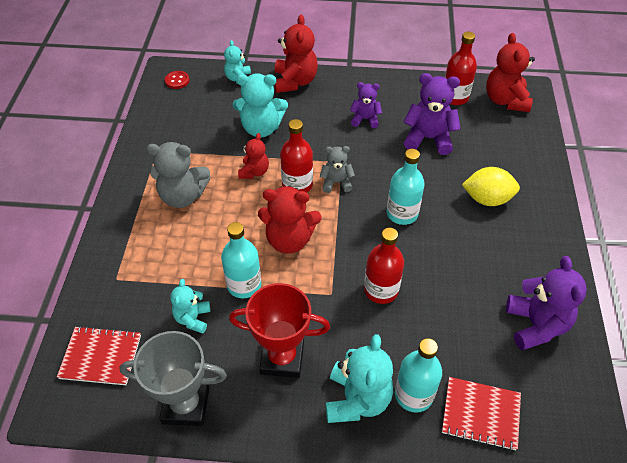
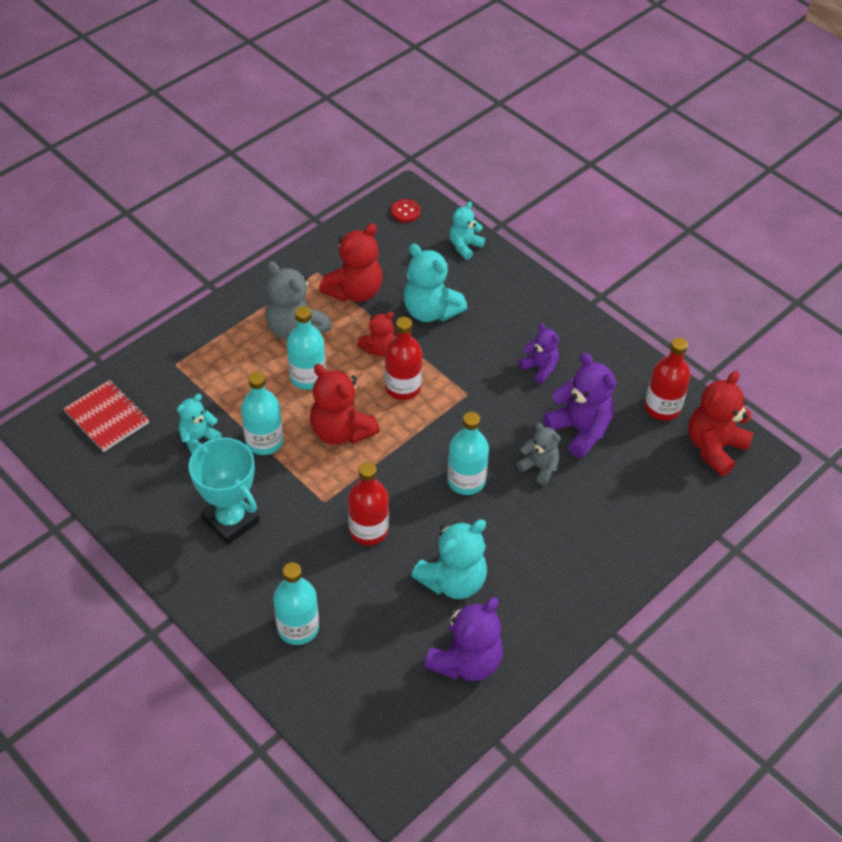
camera: 40 degrees right, 0 degrees up
grey trophy [119,331,227,426] -> none
red trophy [229,283,330,378] -> turquoise trophy [189,438,260,545]
red teddy bear [274,15,318,93] -> red teddy bear moved to [319,223,382,302]
grey teddy bear [320,146,355,193] -> grey teddy bear moved to [517,423,561,485]
turquoise teddy bear [326,334,393,423] -> turquoise teddy bear moved to [411,520,487,599]
red notebook [442,377,521,451] -> none
yellow lemon [462,167,520,206] -> none
none -> turquoise bottle [287,306,326,390]

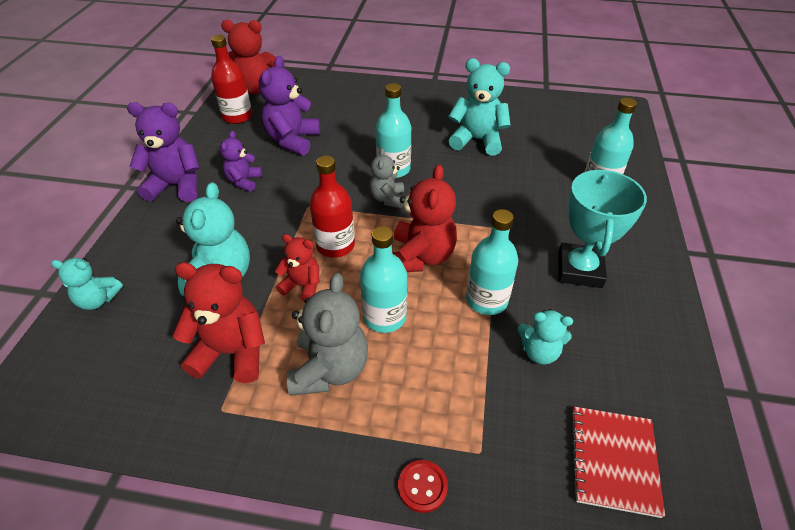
camera: 125 degrees left, 5 degrees down
red bottle [348,462,389,545] -> none
red button [391,199,420,222] -> red button moved to [398,460,448,513]
purple teddy bear [424,597,503,681] -> purple teddy bear moved to [127,102,200,202]
grey teddy bear [517,423,561,485] -> grey teddy bear moved to [369,148,404,208]

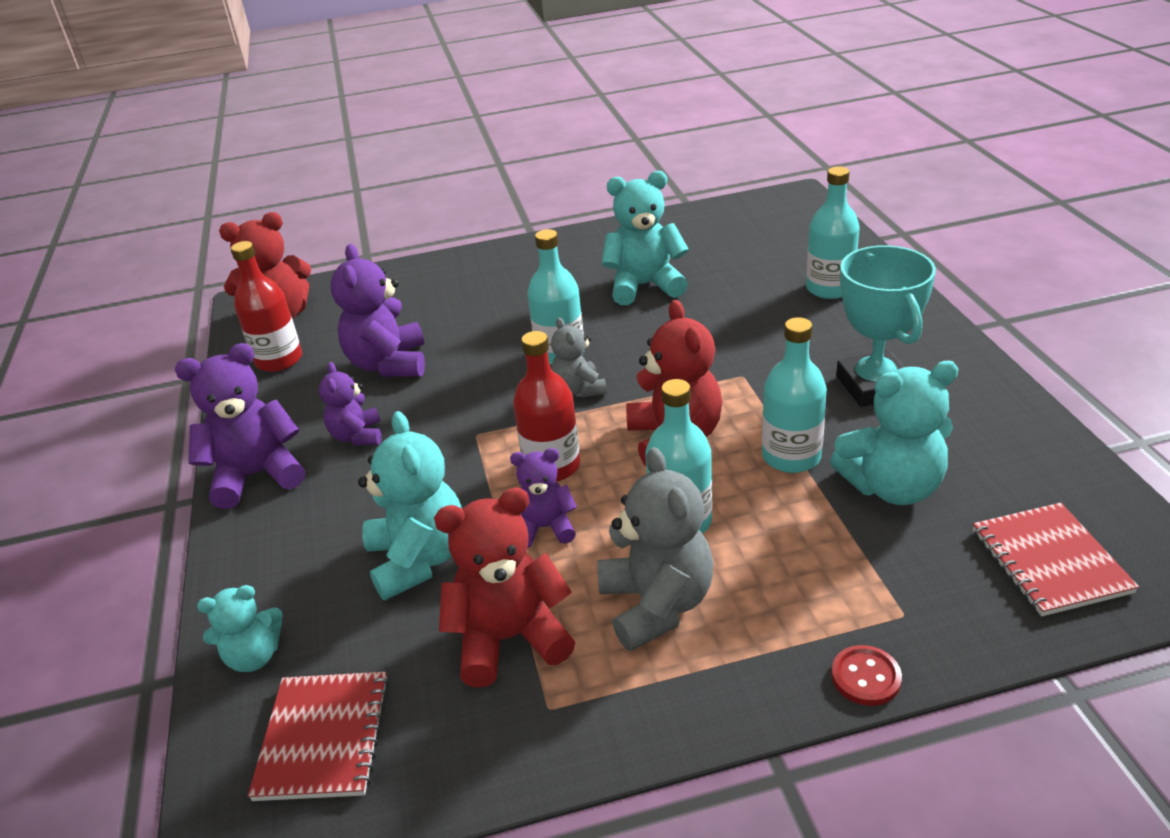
camera: 20 degrees left, 10 degrees down
red teddy bear [275,234,320,301] -> purple teddy bear [510,448,577,548]
turquoise teddy bear [518,309,573,365] -> turquoise teddy bear [830,361,959,505], size x1.68
none -> red notebook [248,672,389,801]

